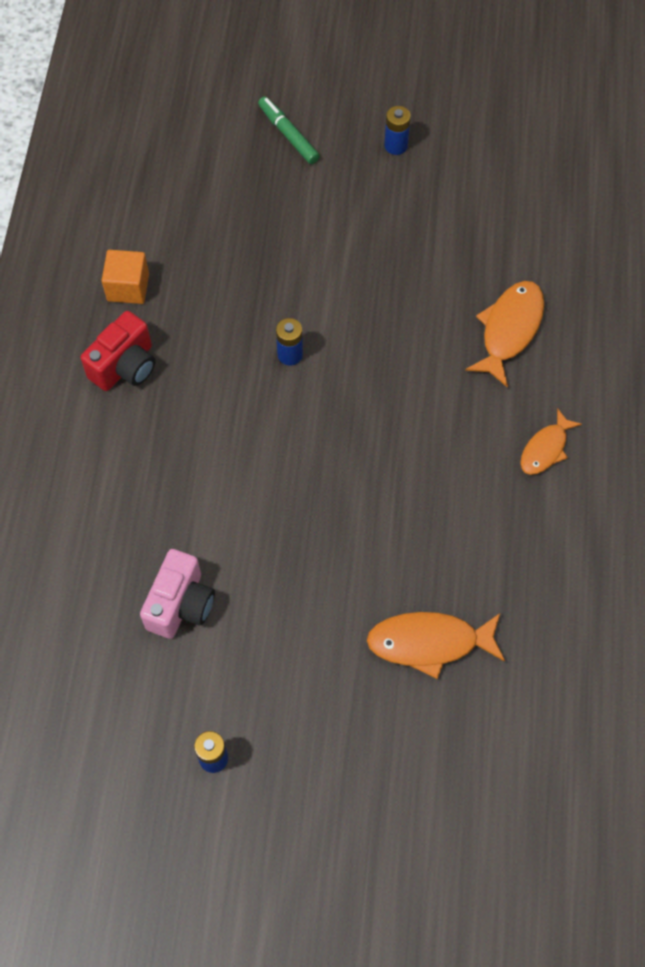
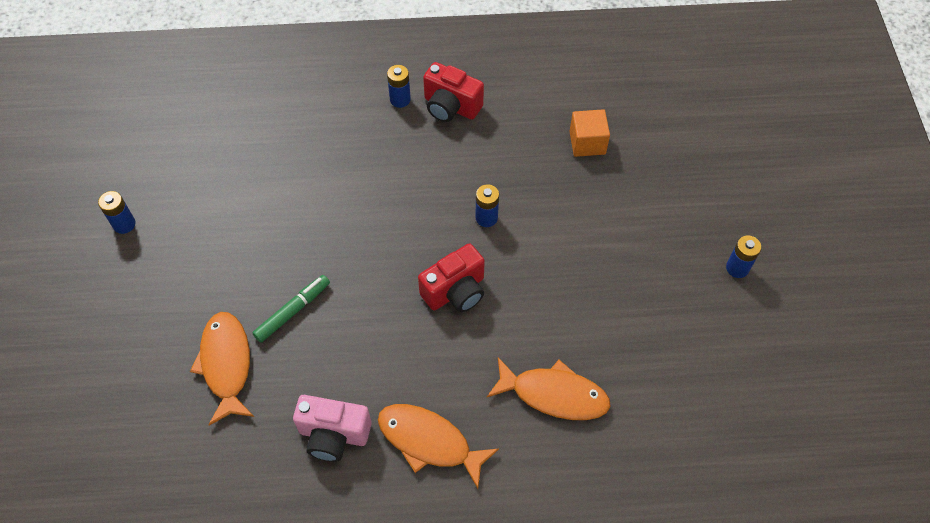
camera: 80 degrees right, 5 degrees down
orange cube [101,250,149,304] -> orange cube moved to [569,109,610,157]
pink camera [140,549,215,639] -> pink camera moved to [293,395,372,462]
green marker [258,96,320,164] -> green marker moved to [252,275,330,342]
orange fish [521,408,582,475] -> orange fish [378,404,499,489], size x1.58
none -> blue battery [387,65,411,108]
none -> red camera [418,243,485,312]

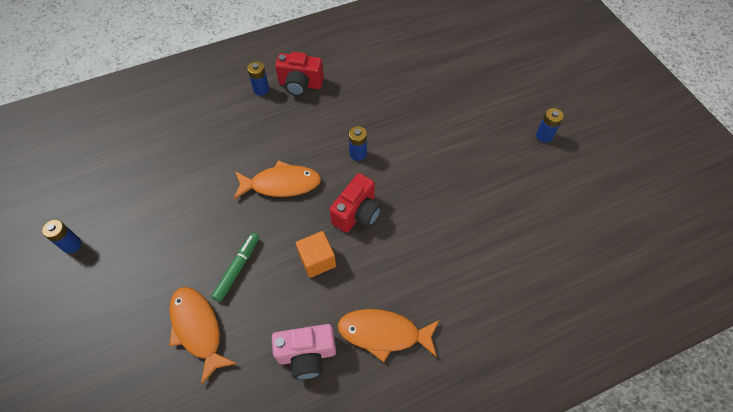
camera: 20 degrees left, 0 degrees up
orange fish [487,358,611,420] -> orange fish moved to [234,160,321,199]
orange cube [569,109,610,157] -> orange cube moved to [296,231,336,278]

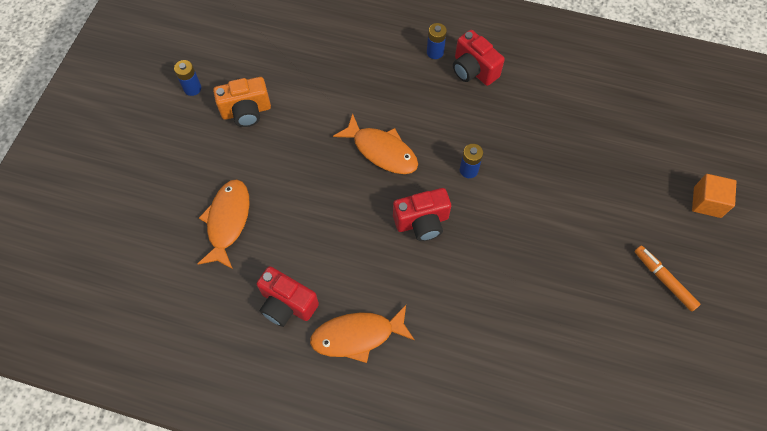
camera: 40 degrees right, 5 degrees up
green marker [211,233,259,302] -> none
pink camera [272,324,336,380] -> red camera [257,266,319,327]
orange cube [296,231,336,278] -> orange cube moved to [692,174,736,218]
orange fish [337,309,439,362] -> orange fish turned 60 degrees counterclockwise [310,305,415,363]
blue battery [536,108,564,143] -> orange marker [634,246,700,311]
none -> orange camera [213,77,271,127]

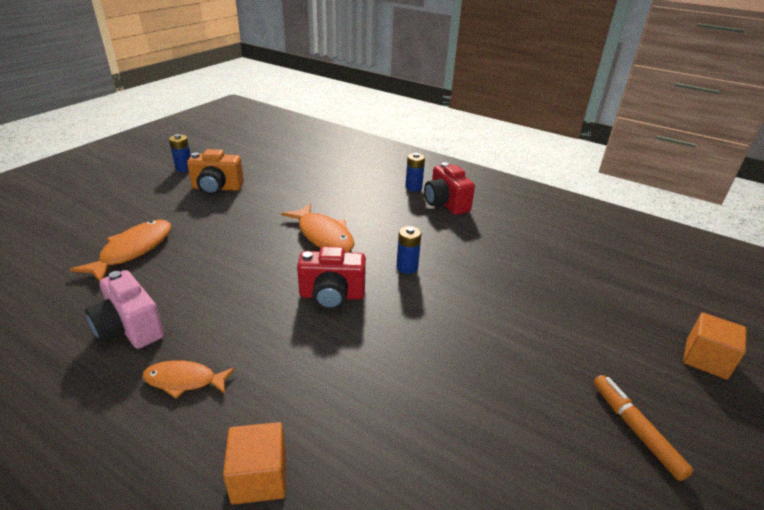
camera: 15 degrees right, 30 degrees down
red camera [257,266,319,327] -> pink camera [85,270,164,349]
orange fish [310,305,415,363] -> orange fish [142,360,235,399], size x0.63
none -> orange cube [223,422,286,505]

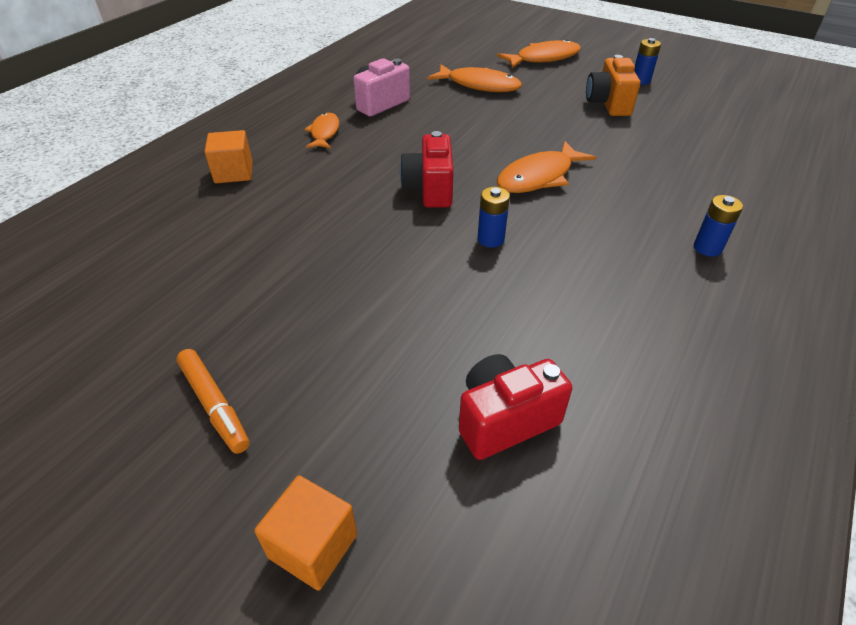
camera: 90 degrees right, 10 degrees up
red camera [424,162,475,215] -> red camera moved to [459,354,572,460]
orange marker [593,375,693,481] -> orange marker turned 75 degrees clockwise [177,349,250,454]
none -> orange fish [497,39,581,68]

